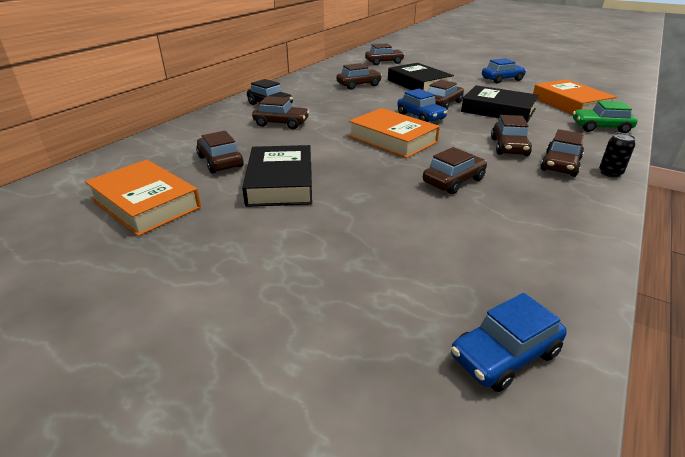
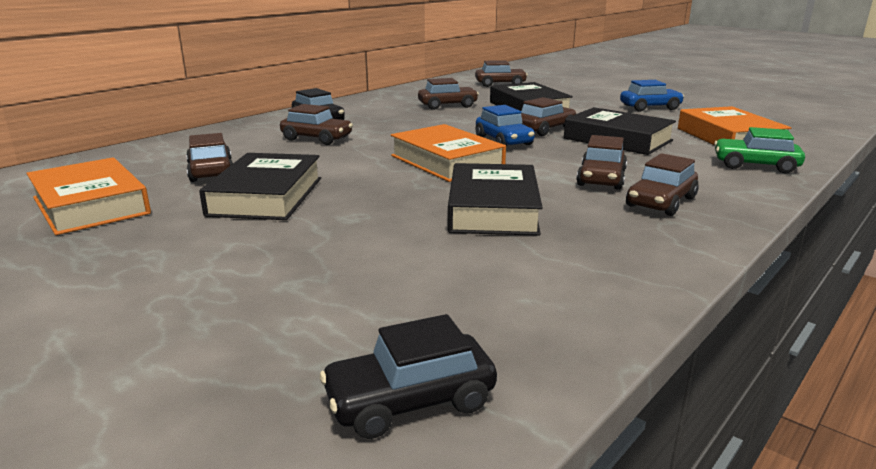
camera: 10 degrees right, 10 degrees down
brown car [423,147,487,194] -> black book [448,163,543,236]
blue car [451,293,567,392] -> black car [320,314,497,439]
black can [599,133,636,178] -> none

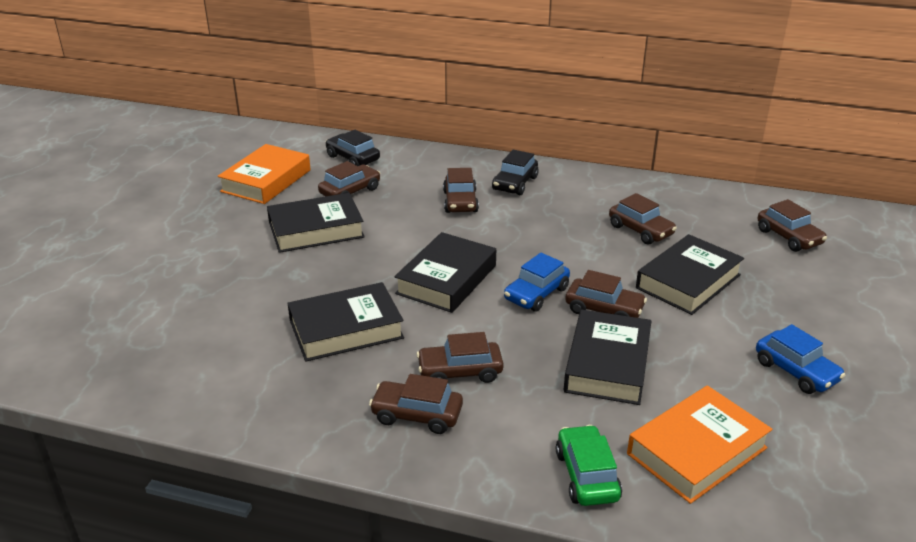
camera: 65 degrees right, 10 degrees up
black car [320,314,497,439] -> black car moved to [326,130,380,166]
orange book [391,124,506,182] -> black book [394,232,496,313]

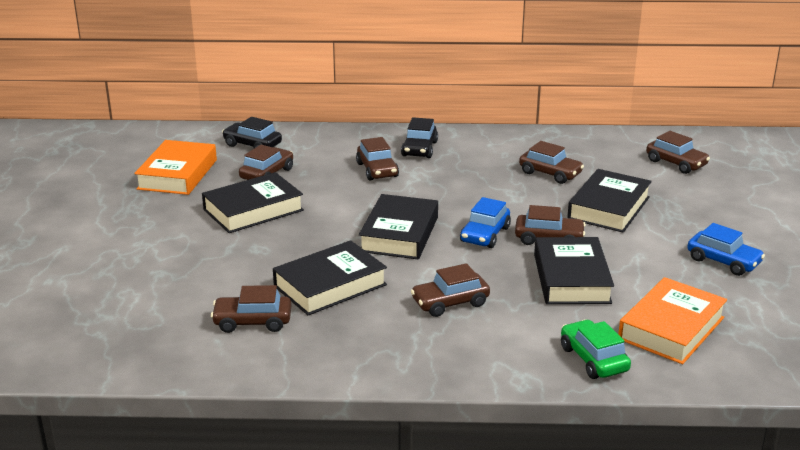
camera: 15 degrees left, 5 degrees down
brown car [369,374,463,434] -> brown car moved to [211,285,291,333]

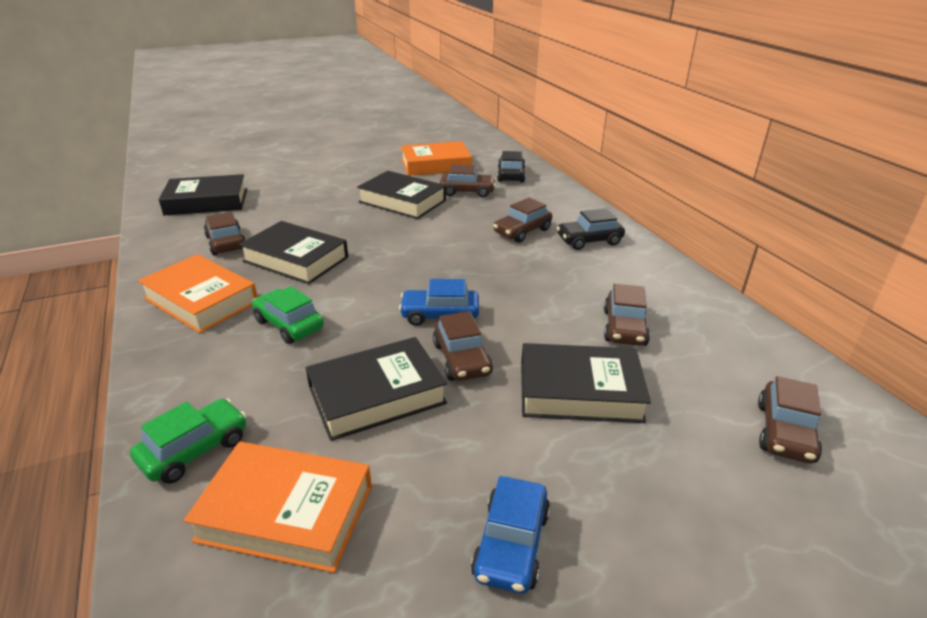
camera: 65 degrees right, 5 degrees up
black book [359,194,438,259] -> black book moved to [159,174,247,215]
brown car [411,263,490,317] -> green car [252,286,324,344]
none -> orange book [138,254,258,333]

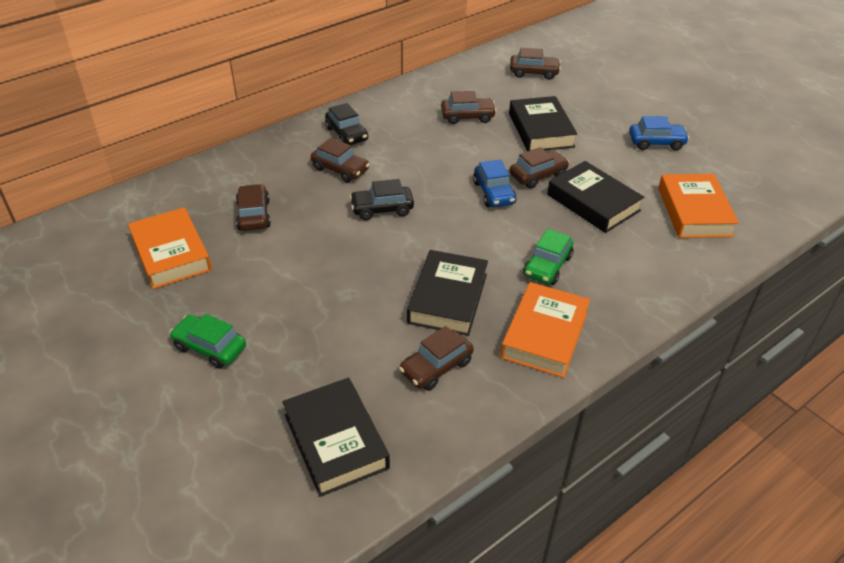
camera: 105 degrees left, 10 degrees up
green car [130,398,246,484] -> green car moved to [169,314,246,369]
black book [357,171,446,219] -> none
black car [497,151,526,183] -> black car moved to [350,179,414,220]

